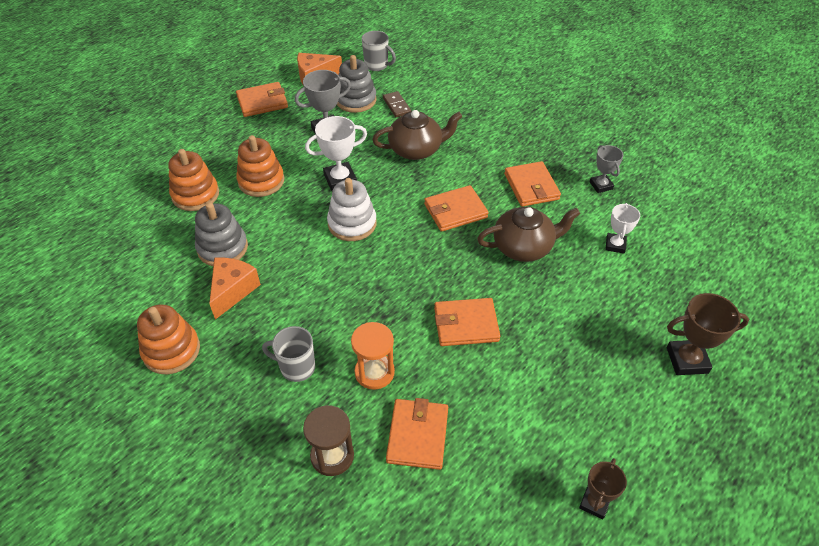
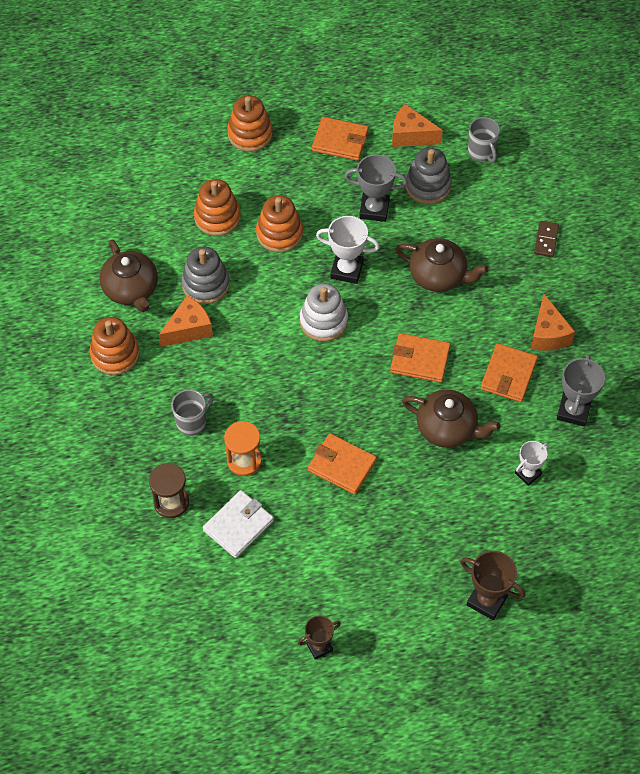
camera: 35 degrees right, 10 degrees up
grey mug [262,326,315,382] -> grey mug turned 90 degrees clockwise [171,389,214,436]
brown domino [383,91,411,117] -> brown domino moved to [534,221,559,257]
orange wallet [386,398,448,470] -> white wallet [203,490,274,558]
grey trophy [590,145,623,193] -> grey trophy [557,354,605,427], size x1.55
none -> brown teapot [99,240,158,312]
none -> orange stacking toy [227,96,273,152]
none -> orange cheese [531,294,575,351]

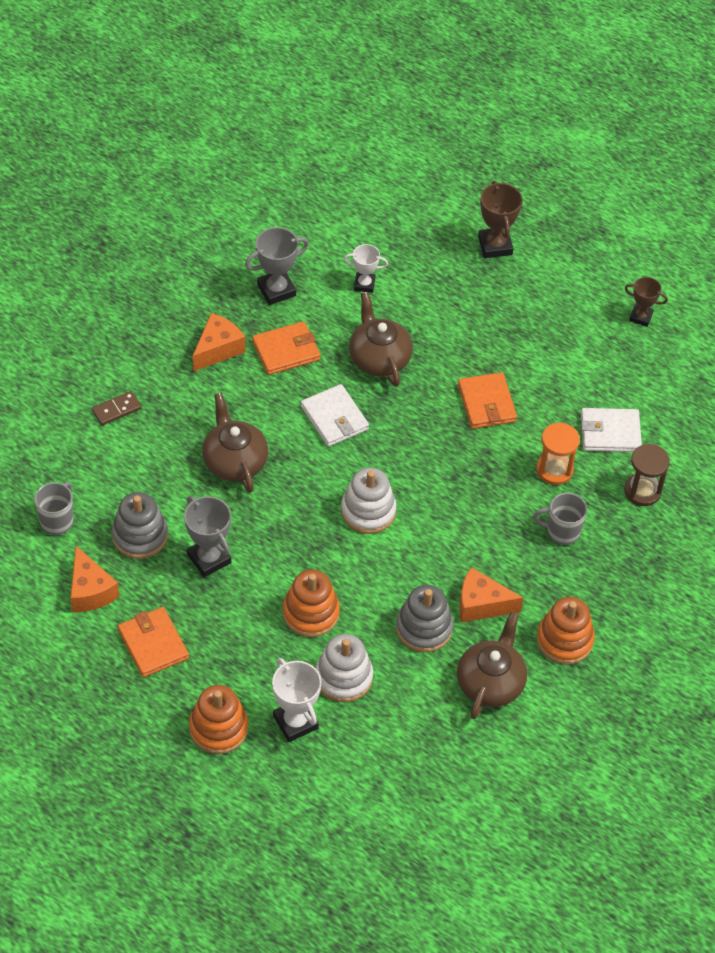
camera: 135 degrees left, 5 degrees down
orange stacking toy [194,179,241,236] -> white stacking toy [316,634,373,702]
white trophy [316,216,380,284] -> white trophy moved to [272,658,322,742]
orange wallet [390,333,451,383] -> white wallet [301,384,369,447]

